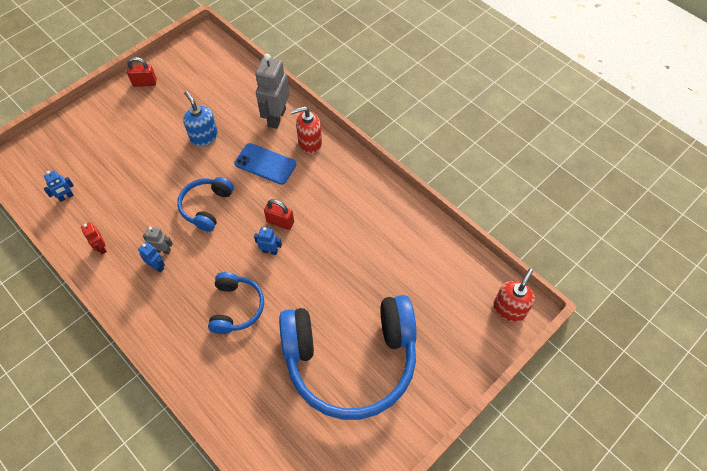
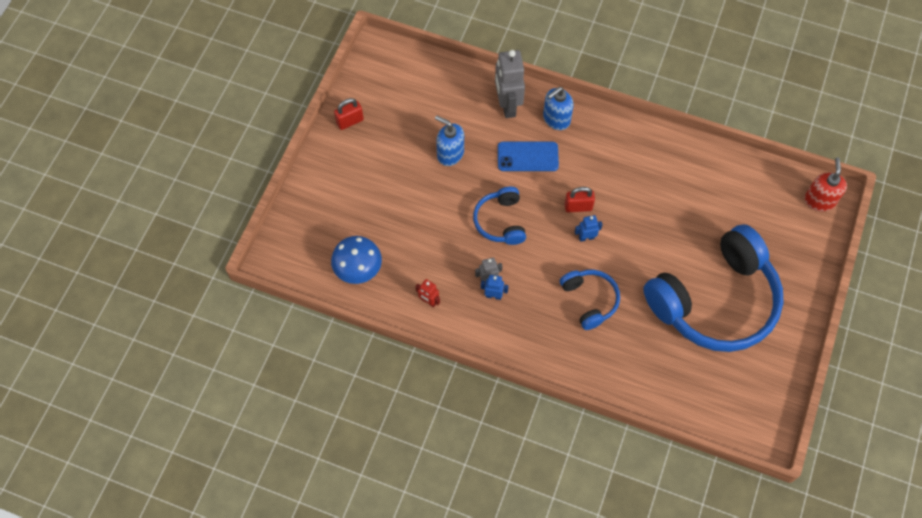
camera: 25 degrees left, 5 degrees up
blue robot [44,170,74,202] -> blue mushroom [331,236,382,284]
red soap dispenser [291,106,322,154] -> blue soap dispenser [543,87,574,130]

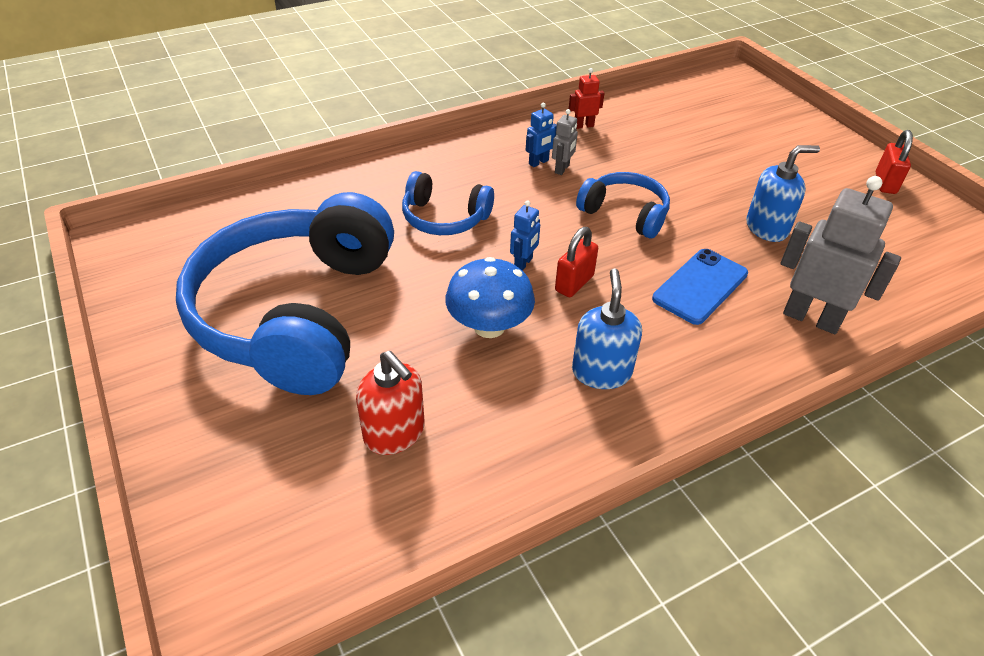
camera: 130 degrees right, 20 degrees down
blue mushroom [331,236,382,284] -> blue mushroom moved to [445,257,535,338]
blue soap dispenser [543,87,574,130] -> blue soap dispenser moved to [572,268,642,389]
red soap dispenser [804,157,847,211] -> red soap dispenser moved to [356,351,425,455]

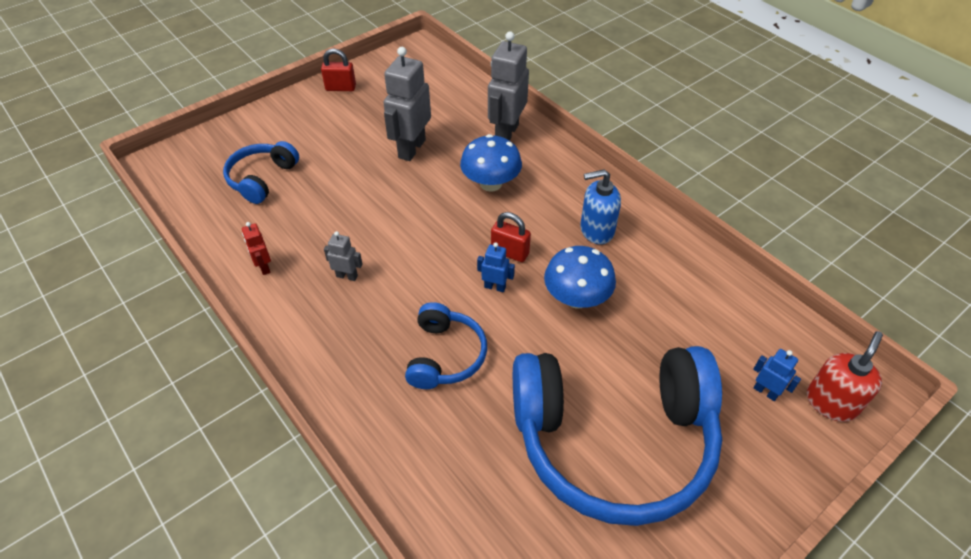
camera: 100 degrees left, 5 degrees up
red soap dispenser [356,351,425,455] -> red soap dispenser moved to [807,331,883,422]
blue robot [526,103,557,167] -> blue robot moved to [753,349,801,401]
blue headphones [576,172,670,238] -> blue headphones moved to [223,141,299,204]
blue phone [652,249,748,325] -> blue mushroom [460,134,522,192]
blue soap dispenser [746,145,820,242] -> grey robot [383,47,431,161]

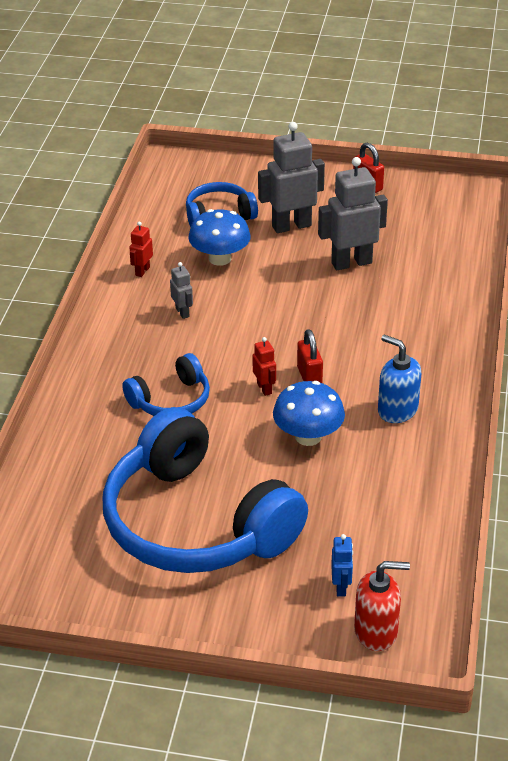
camera: 50 degrees right, 10 degrees down
blue mushroom [460,134,522,192] -> blue mushroom moved to [188,209,251,266]
blue robot [477,242,515,292] -> red robot [253,337,276,396]
grey robot [488,31,529,141] -> grey robot moved to [258,122,325,233]

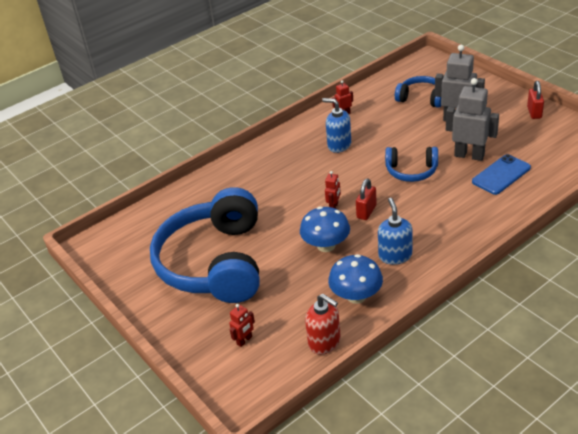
camera: 45 degrees right, 0 degrees up
blue headphones [122,353,210,416] -> blue headphones moved to [385,147,438,182]
grey robot [170,262,193,319] -> blue soap dispenser [322,98,351,153]
blue mushroom [188,209,251,266] -> blue mushroom moved to [328,254,383,304]
blue robot [331,534,353,596] -> red robot [229,304,255,347]
red soap dispenser [354,561,410,651] -> red soap dispenser moved to [305,294,341,355]
none -> blue phone [472,154,531,195]

